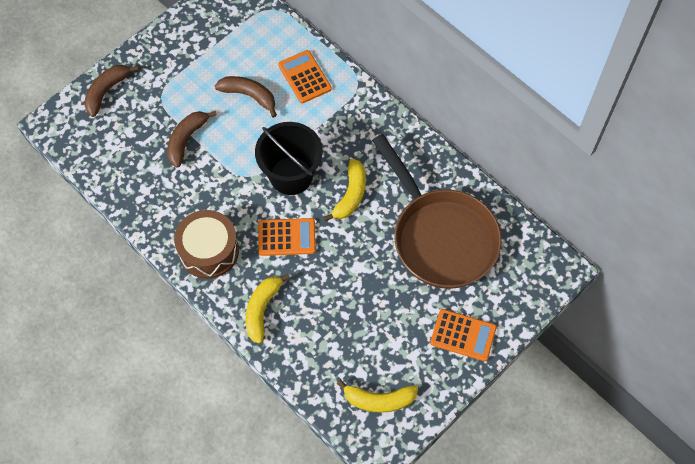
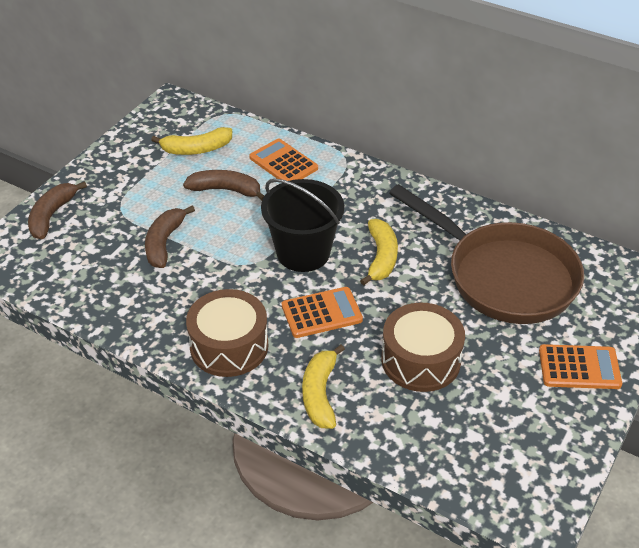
camera: 15 degrees left, 20 degrees down
yellow banana [337,379,418,413] -> yellow banana moved to [151,127,232,155]
none -> brown drum [381,303,465,392]

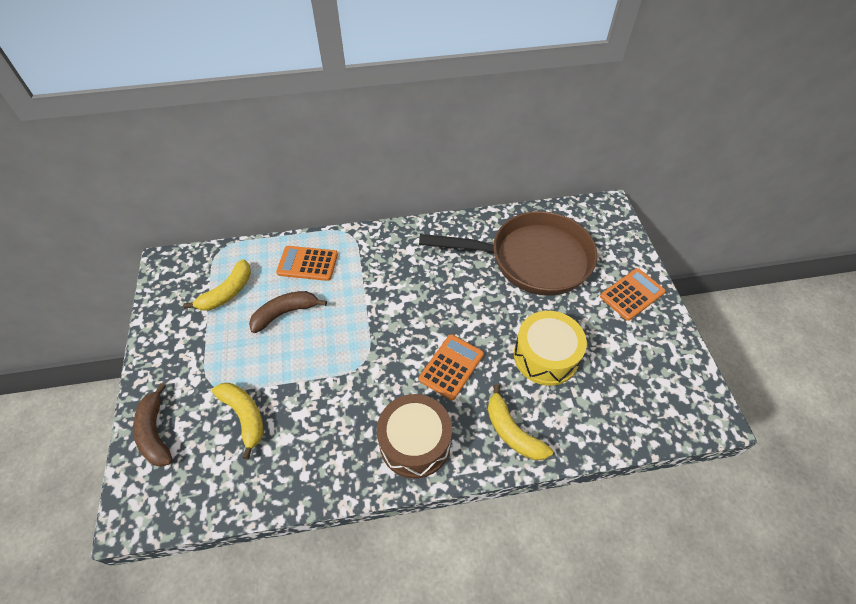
camera: 40 degrees left, 10 degrees up
brown banana [145,206,195,268] -> none
black bucket [261,179,344,272] -> none
yellow banana [360,219,398,285] -> yellow banana moved to [212,383,263,459]
brown drum [381,303,465,392] -> yellow drum [514,311,587,386]

